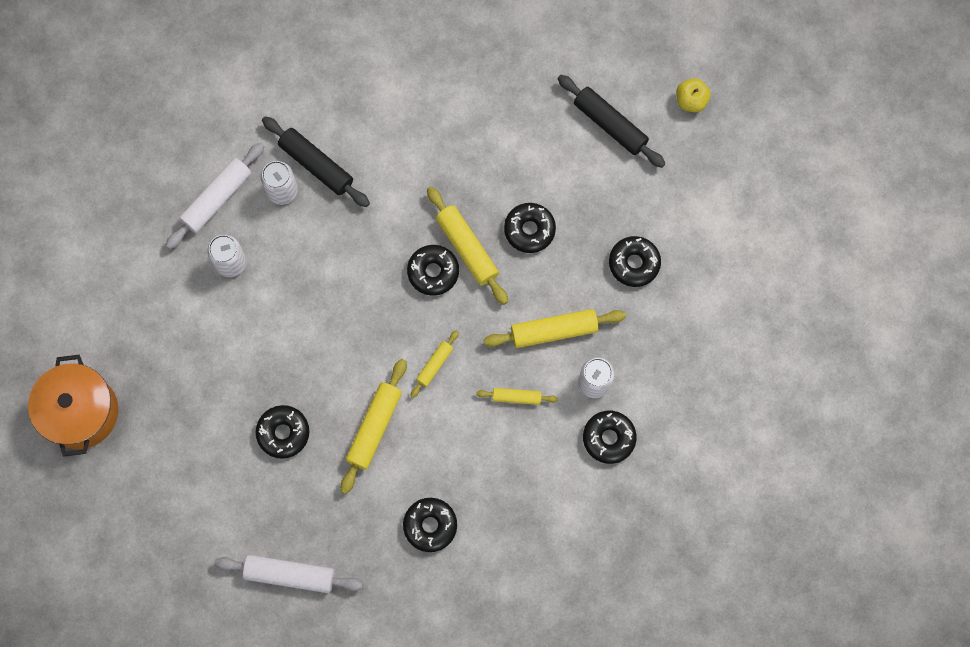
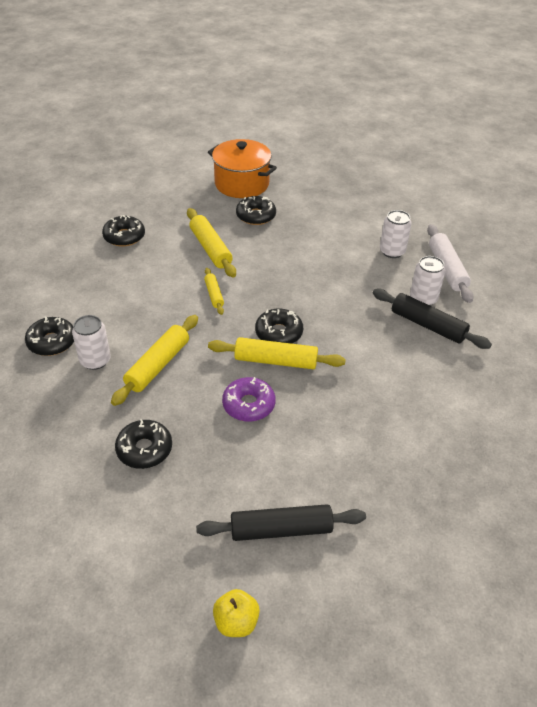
camera: 130 degrees right, 30 degrees down
orange pot [28,354,118,457] -> orange pot moved to [208,139,277,198]
white rolling pin [214,555,363,593] -> none
black rolling pin [262,116,370,207] -> black rolling pin turned 45 degrees clockwise [373,289,492,349]
yellow rolling pin [476,388,558,405] -> none
black donut [504,203,556,253] -> purple donut [222,377,276,422]

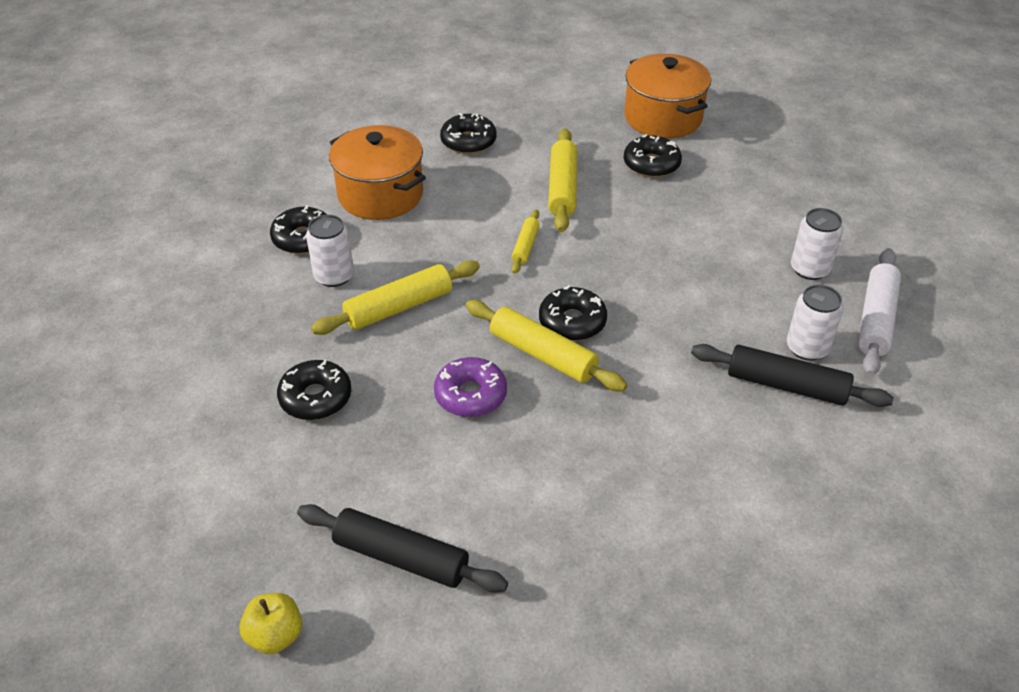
camera: 30 degrees right, 0 degrees up
black rolling pin [373,289,492,349] -> black rolling pin turned 45 degrees counterclockwise [691,344,894,407]
none -> orange pot [329,125,426,220]

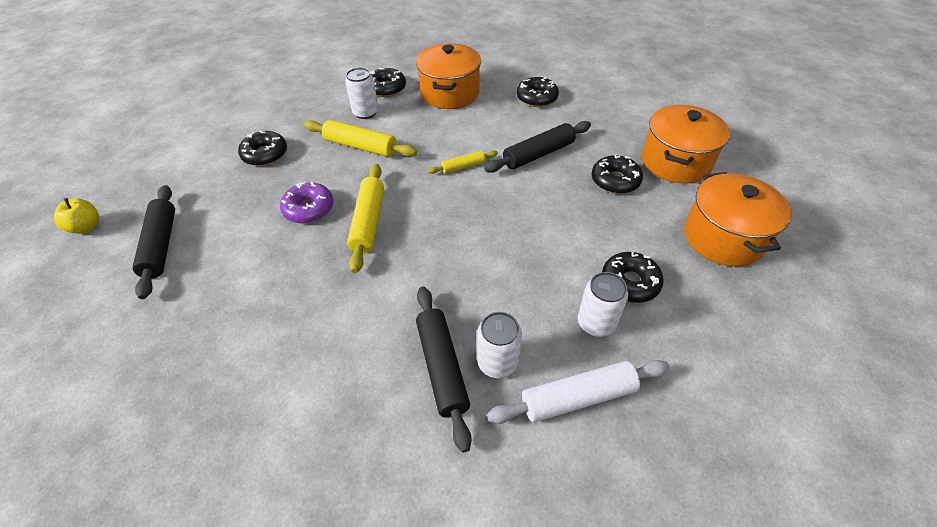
camera: 55 degrees right, 5 degrees up
black donut [539,285,607,341] -> black donut moved to [602,252,664,303]
yellow rolling pin [548,128,577,232] -> black rolling pin [484,121,591,173]
none -> orange pot [684,172,792,267]

